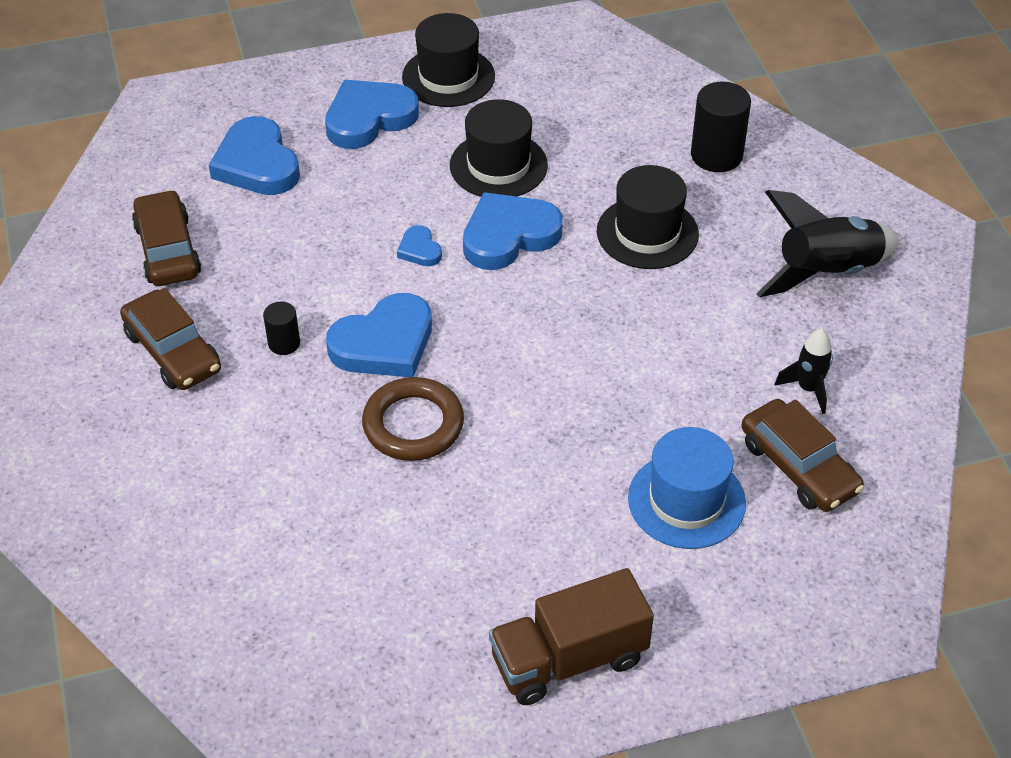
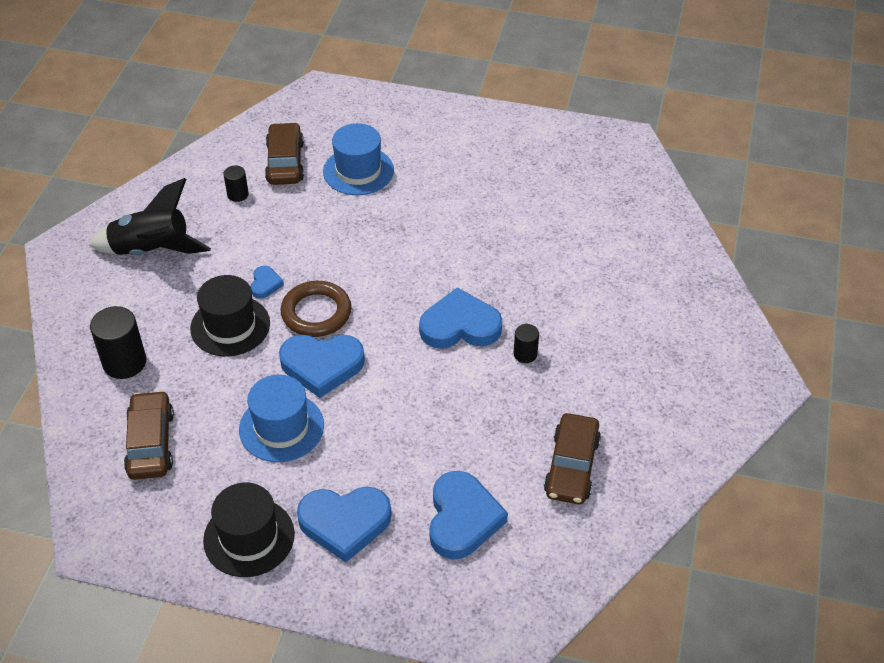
camera: 150 degrees left, 0 degrees up
brown car [120,288,221,390] -> brown car moved to [124,390,174,480]
brown ring [362,377,464,461] -> brown ring moved to [280,281,351,337]
blue heart [397,225,442,266] -> blue heart moved to [250,266,284,298]
black hat [450,99,548,197] -> blue hat [239,374,324,462]
brown truck [489,568,654,705] -> none
black rocket [774,328,833,414] -> black cylinder [223,165,249,202]

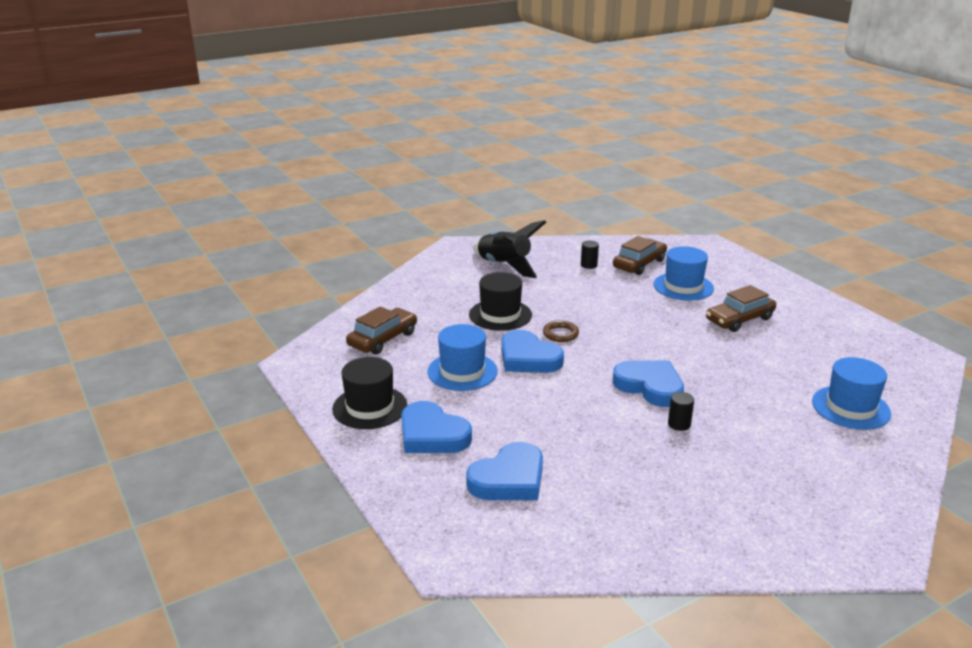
camera: 45 degrees right, 20 degrees down
black cylinder [90,306,146,379] -> none
blue heart [250,266,284,298] -> none
brown ring [280,281,351,337] -> brown ring [543,320,579,342], size x0.62
brown car [544,413,601,504] -> brown car moved to [706,285,776,332]
none -> blue hat [812,357,891,430]

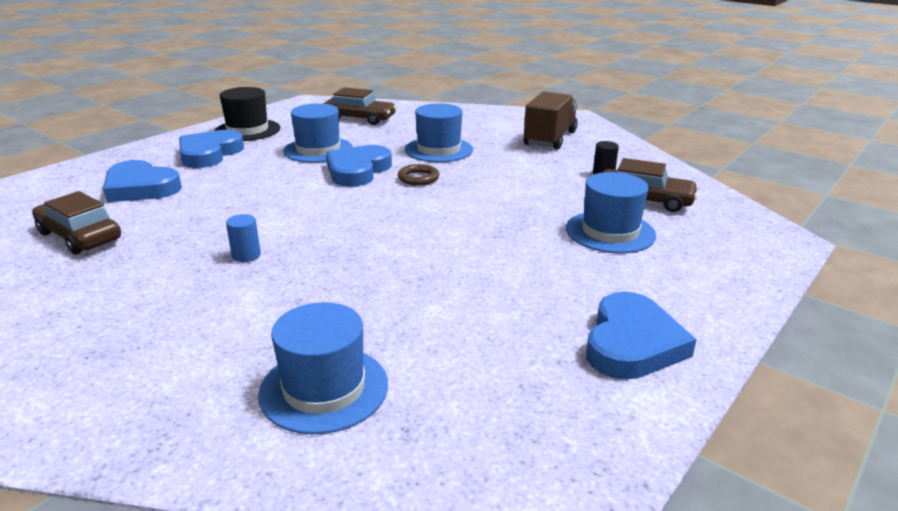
camera: 70 degrees right, 0 degrees up
black hat [469,272,532,331] -> blue hat [405,103,473,162]
black rocket [473,220,546,278] -> brown truck [524,91,578,149]
blue heart [613,360,684,407] -> blue heart moved to [586,292,697,380]
black cylinder [668,392,694,431] -> blue cylinder [226,214,261,262]
brown car [706,285,776,332] -> brown car moved to [32,191,121,255]

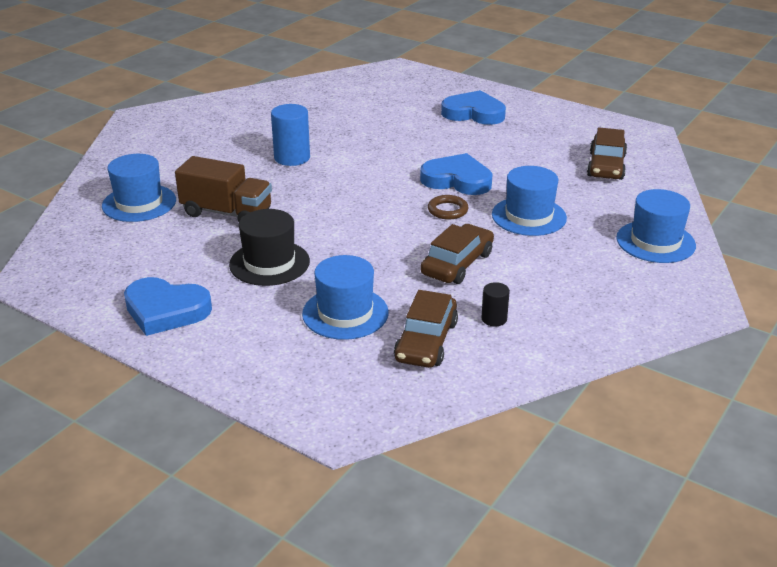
camera: 85 degrees right, 5 degrees up
brown car [32,191,121,255] -> brown car moved to [420,224,494,284]
blue heart [103,160,182,202] -> none
black hat [215,87,280,141] -> black hat moved to [229,209,310,286]
blue cylinder [226,214,261,262] -> blue cylinder [271,104,310,166], size x1.81
blue hat [283,103,353,163] -> blue hat moved to [616,189,696,263]
brown truck [524,91,578,149] -> brown truck moved to [175,156,272,222]

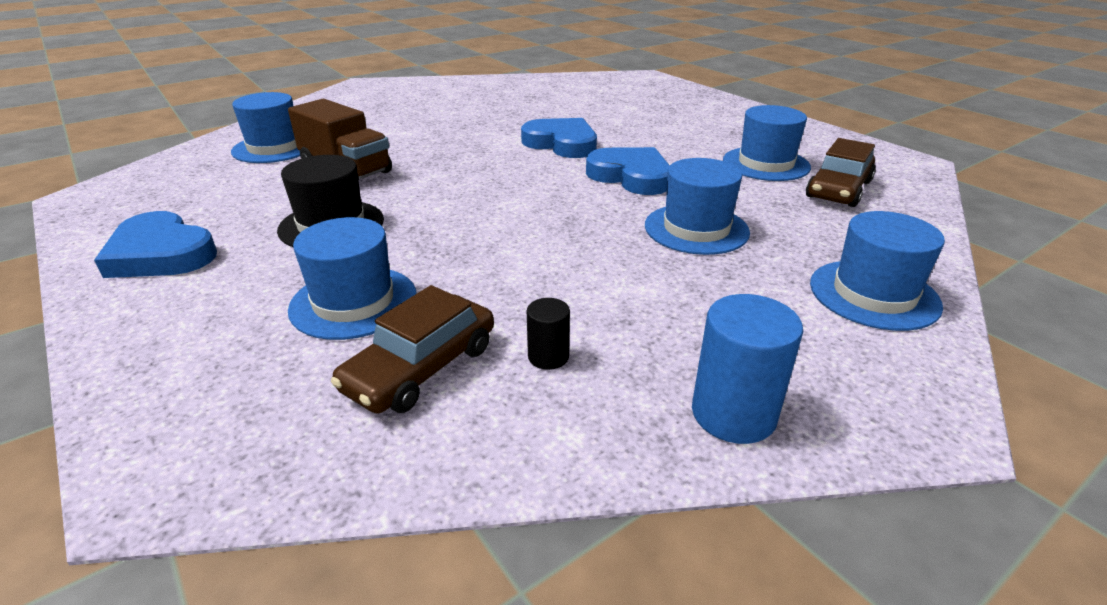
camera: 20 degrees right, 0 degrees up
blue cylinder [271,104,310,166] -> blue cylinder moved to [692,294,803,444]
brown car [420,224,494,284] -> none
brown ring [428,195,468,219] -> none
blue heart [441,90,506,125] -> blue heart moved to [521,118,597,158]
none -> blue hat [723,105,811,181]

